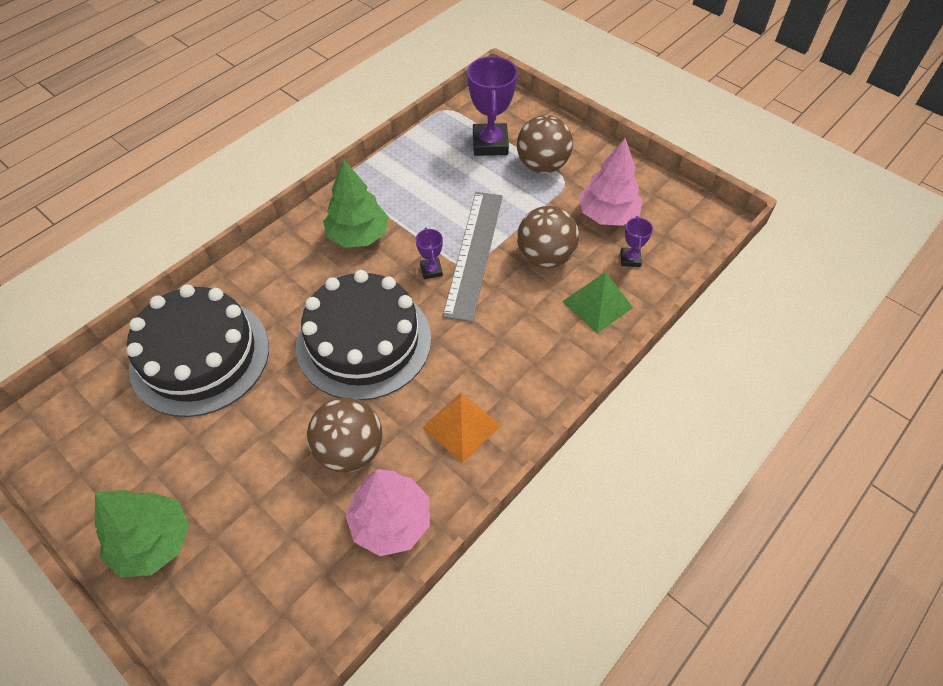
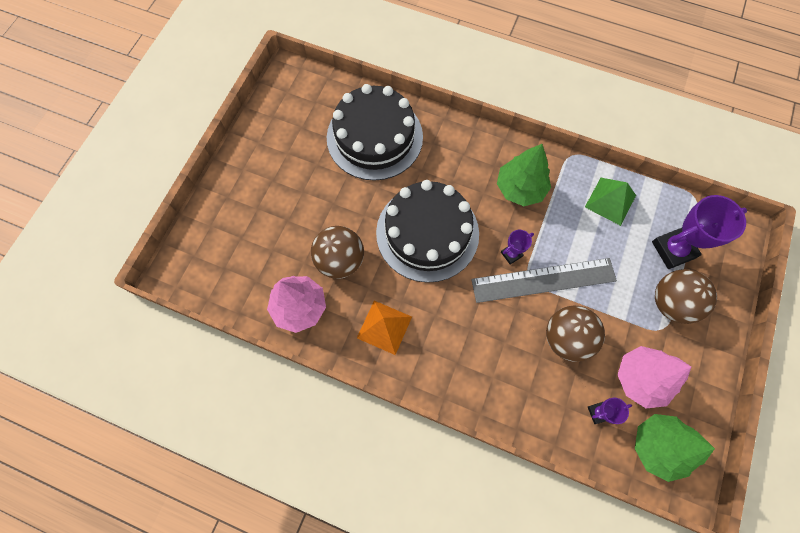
camera: 70 degrees right, 15 degrees up
green tree [95,490,189,577] -> green tree moved to [635,414,715,482]
green pyramid [562,272,633,333] -> green pyramid moved to [585,178,636,226]

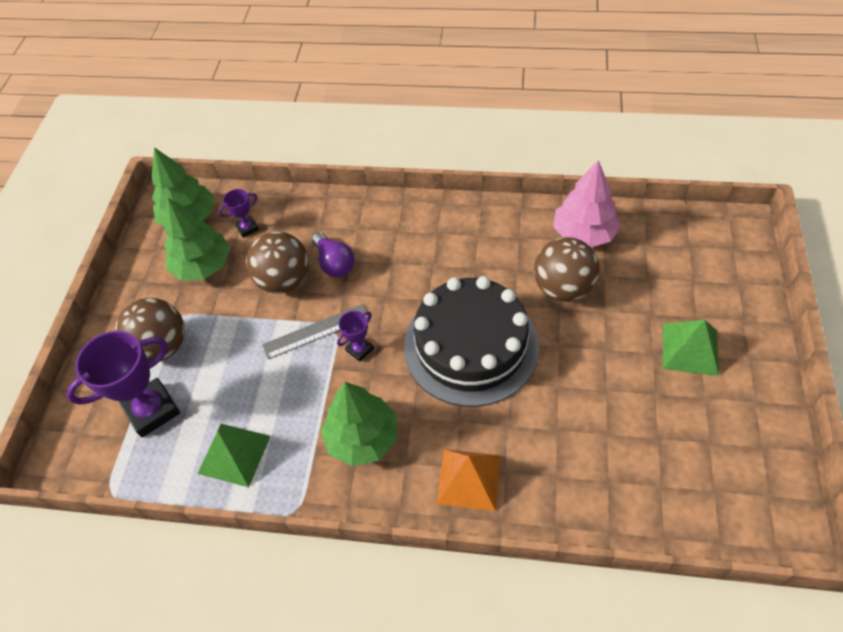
camera: 170 degrees right, 15 degrees down
black cake [327,84,423,181] -> none
orange pyramid [357,301,412,355] -> orange pyramid moved to [437,449,501,511]
grey ruler [471,258,617,303] -> grey ruler [262,304,369,359], size x0.61
pink tree [617,346,691,408] -> green tree [164,198,230,281]
none -> purple light bulb [312,232,354,277]
none -> green pyramid [663,320,719,376]

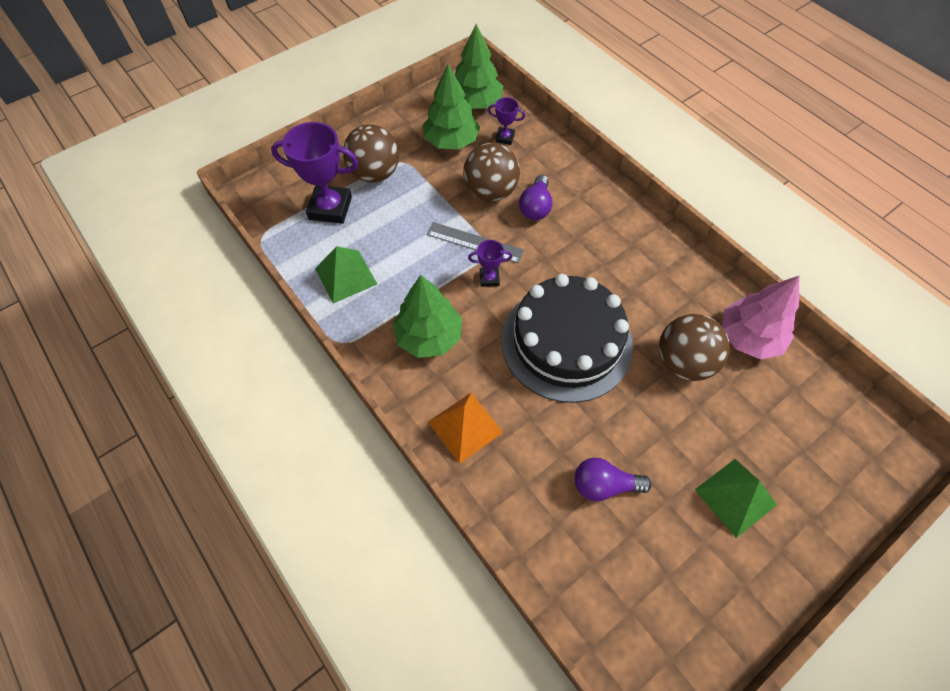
camera: 40 degrees right, 5 degrees up
none -> purple light bulb [574,458,652,502]

